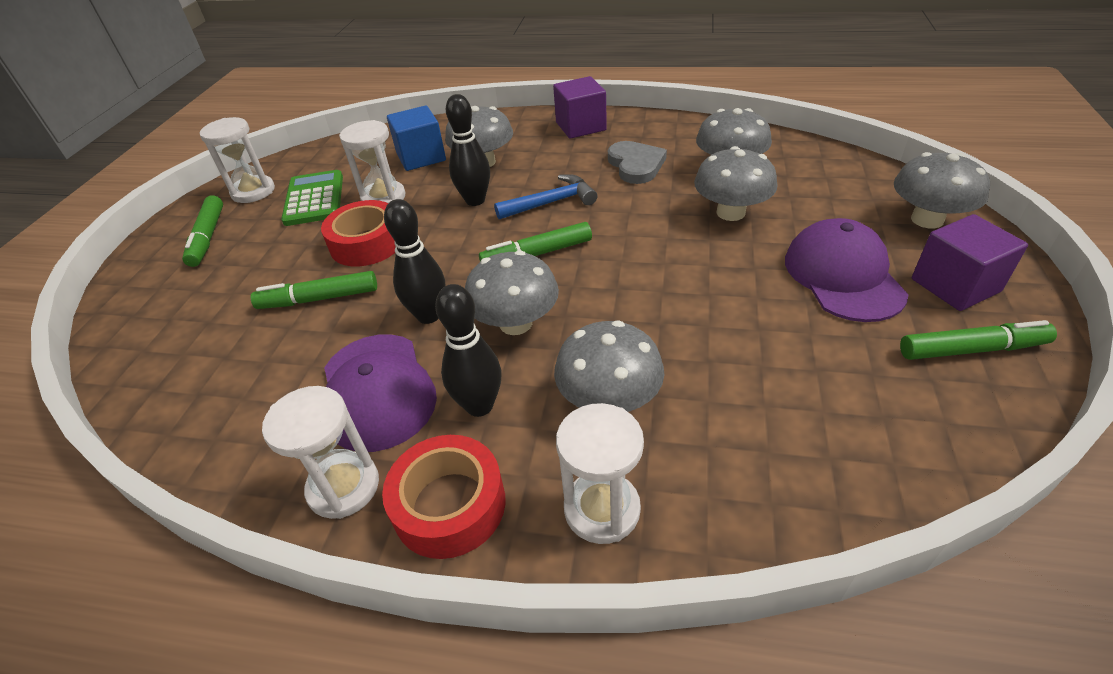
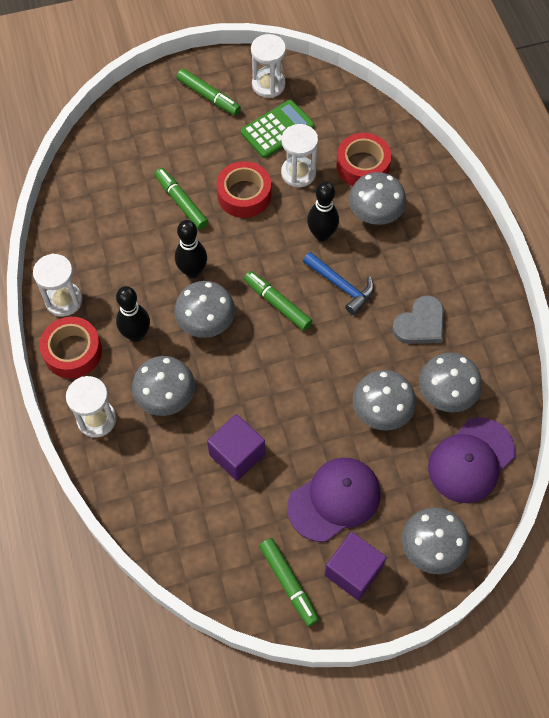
camera: 60 degrees right, 20 degrees up
green marker [182,195,223,267] -> green marker turned 105 degrees counterclockwise [177,68,241,116]
purple cap [324,334,437,452] -> purple cap moved to [428,417,516,503]
blue cube [387,105,446,171] -> red tape [337,133,391,186]
purple cube [553,76,607,139] -> purple cube moved to [207,414,265,481]

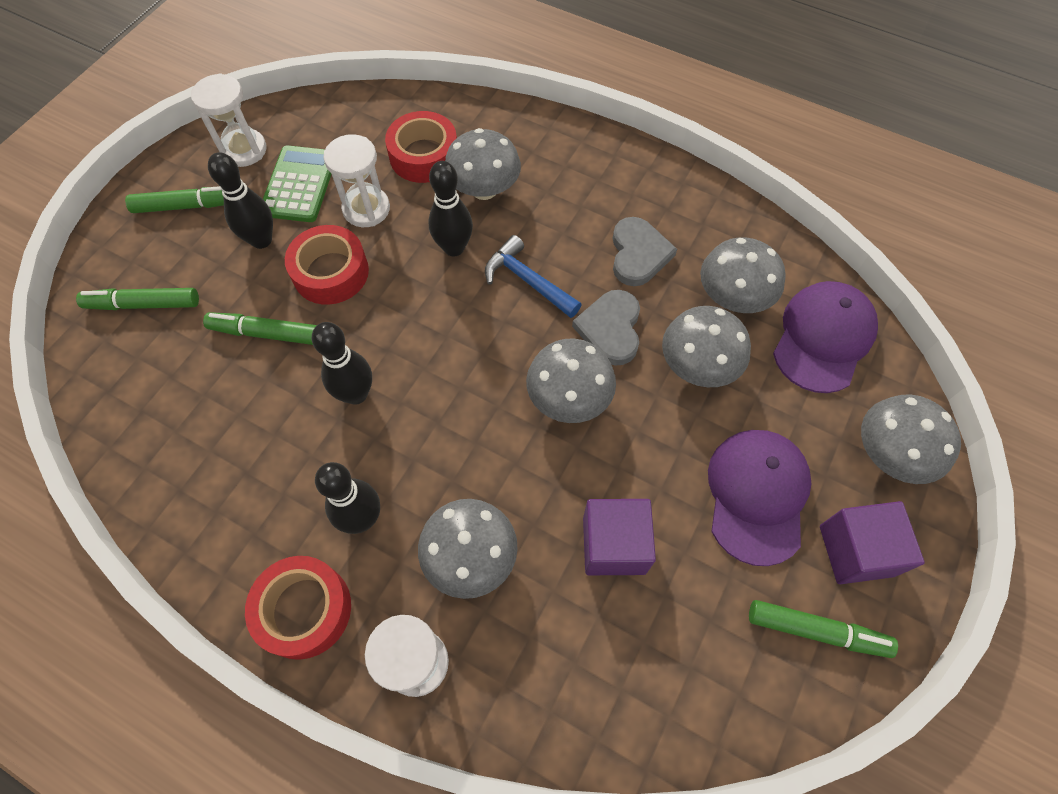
camera: 45 degrees left, 0 degrees up
white hourglass [33,254,83,317] -> none
grey mushroom [174,281,235,338] -> grey mushroom moved to [526,339,616,423]
green marker [244,271,312,331] -> green marker moved to [76,288,199,310]
blue hammer [303,252,374,315] -> blue hammer turned 135 degrees counterclockwise [485,235,582,318]
purple cap [428,417,516,503] -> purple cap turned 150 degrees counterclockwise [773,281,878,393]
none -> black bowling pin [208,152,273,249]
none -> grey heart [572,290,640,366]

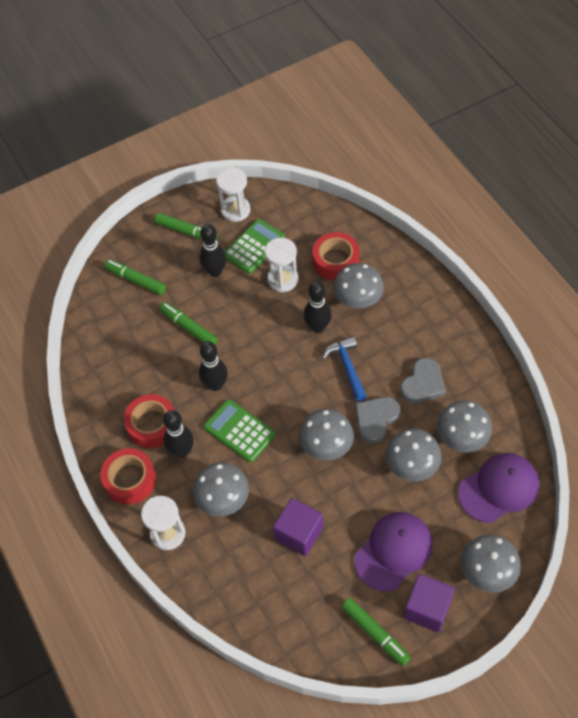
camera: 35 degrees right, 5 degrees down
red tape [285,225,369,305] -> red tape moved to [124,394,174,448]
none -> green calculator [204,399,276,462]

